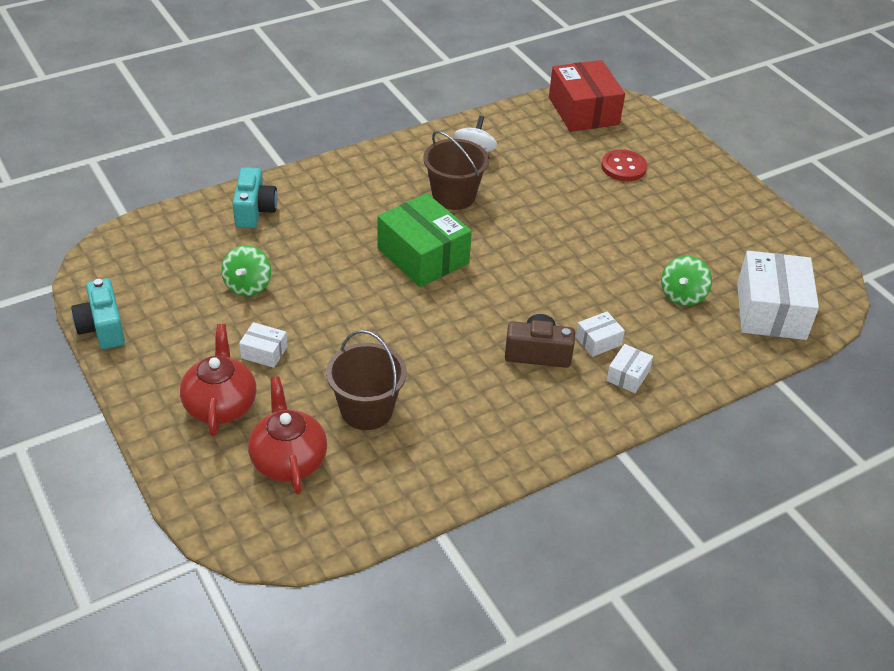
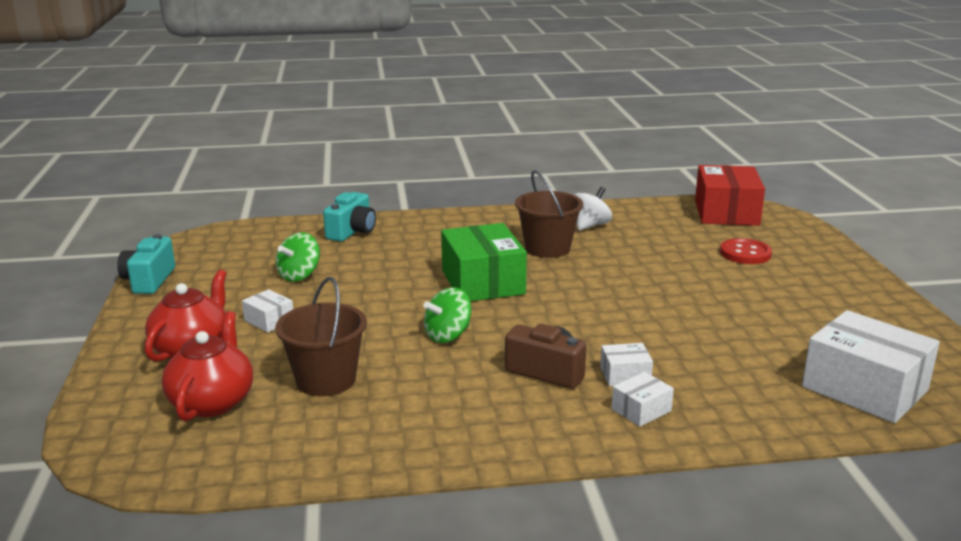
camera: 25 degrees right, 20 degrees down
green spinning top [661,256,712,306] -> green spinning top moved to [424,287,471,343]
white box [737,251,819,340] -> white box turned 75 degrees counterclockwise [802,310,940,423]

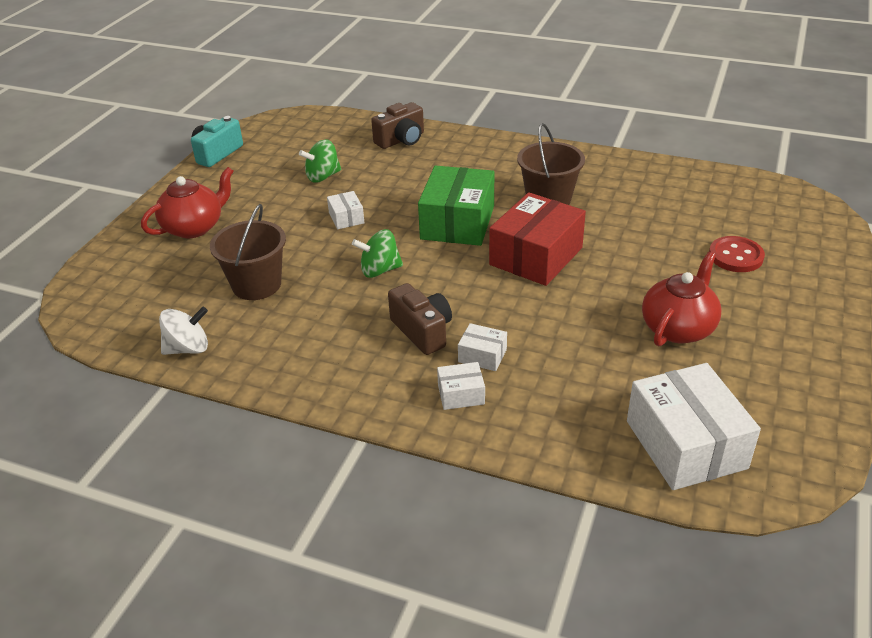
camera: 30 degrees right, 15 degrees up
red teapot [161,311,253,421] -> red teapot moved to [642,252,722,346]
white box [242,289,293,333] -> white box moved to [327,191,364,229]
turquoise camera [323,192,376,242] -> brown camera [371,102,424,149]
white spinning top [575,187,612,231] -> white spinning top moved to [159,307,208,355]
red box [695,165,765,226] -> red box moved to [489,192,586,286]

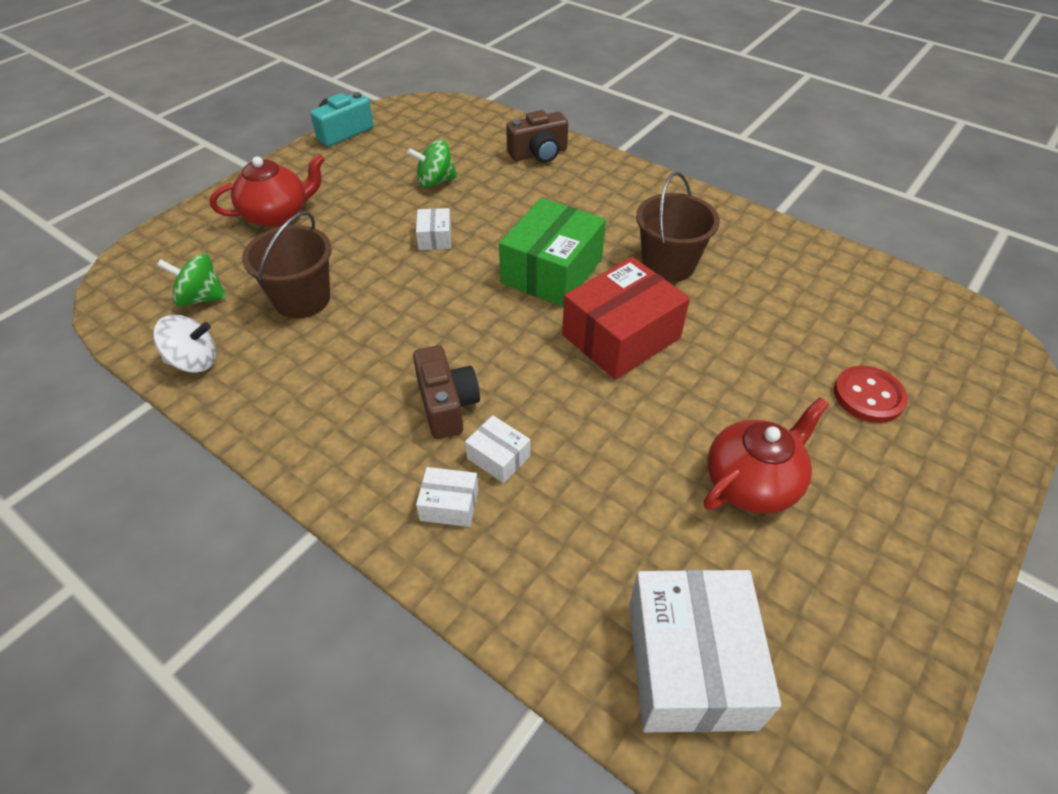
camera: 15 degrees right, 10 degrees up
green spinning top [352,229,403,278] -> green spinning top moved to [157,254,227,307]

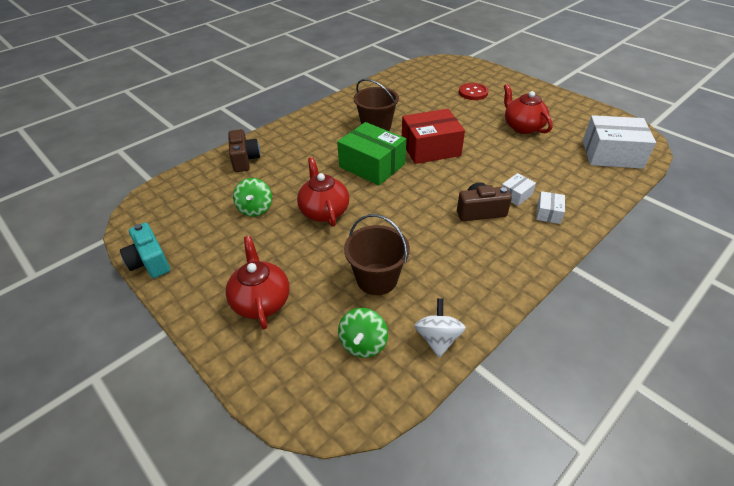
camera: 80 degrees left, 5 degrees down
white box [416,208,451,250] -> red teapot [297,157,349,227]
red box [562,257,690,380] -> red box turned 75 degrees counterclockwise [402,109,465,164]

